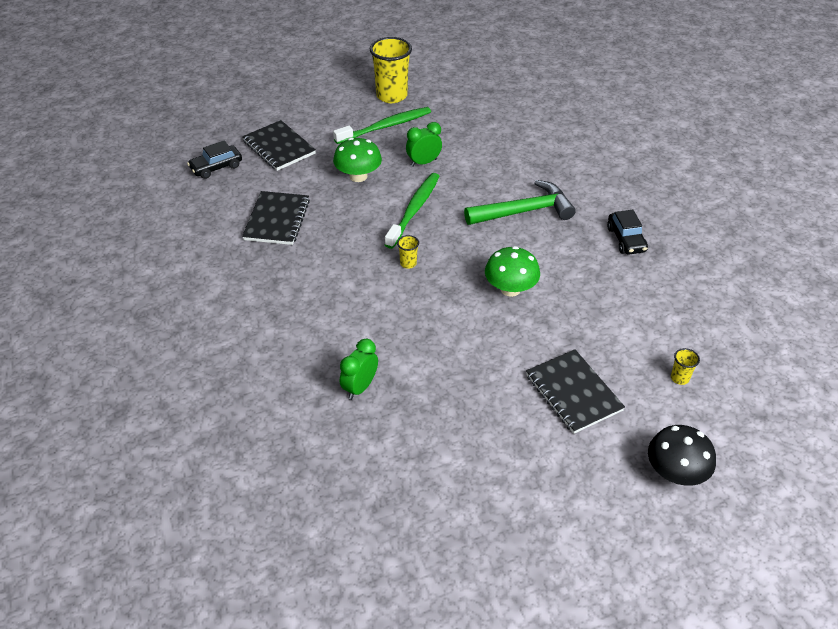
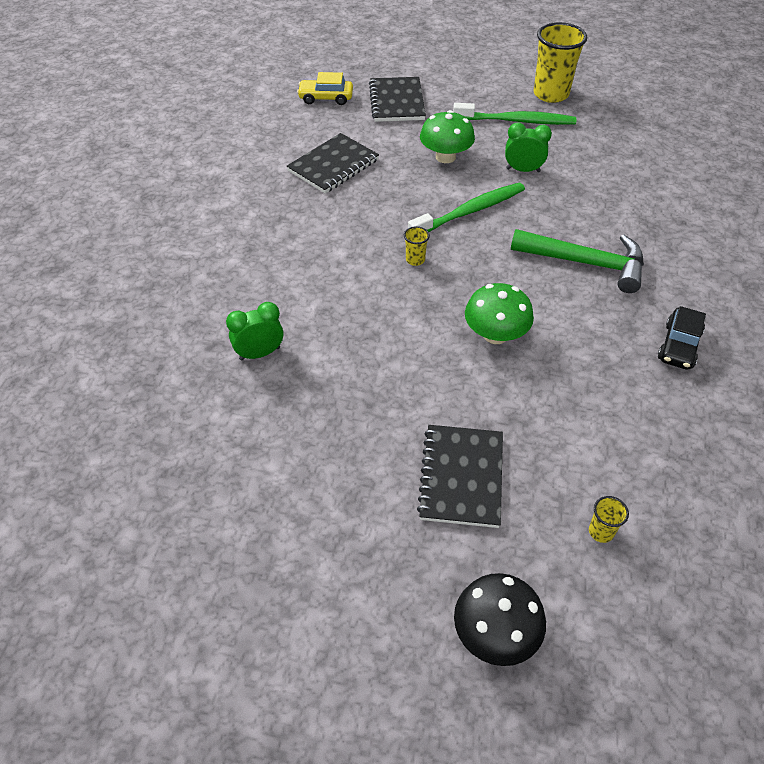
camera: 35 degrees right, 5 degrees up
black car [187,141,242,179] -> yellow car [297,72,353,105]

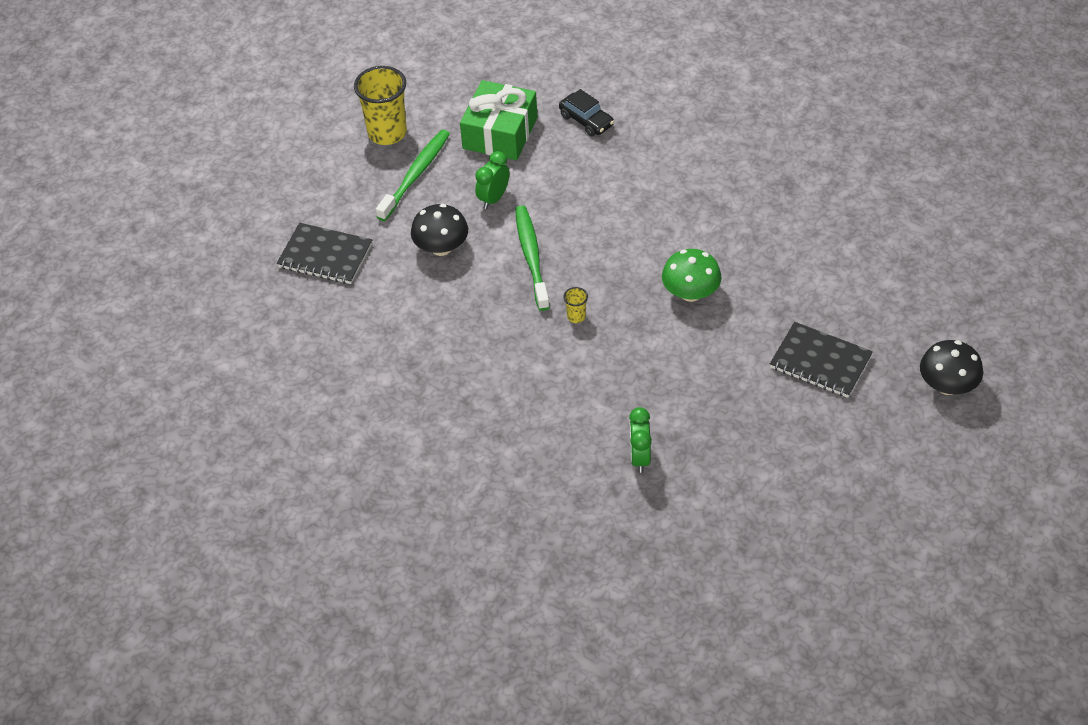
camera: 65 degrees left, 0 degrees up
black notebook [287,133,379,194] -> none
yellow car [297,72,353,105] -> none
green mushroom [420,110,475,163] -> black mushroom [411,204,468,256]
green hammer [511,229,644,293] -> none
yellow cup [589,496,629,543] -> none
black car [658,306,706,370] -> black car moved to [559,89,614,137]
none -> green gift [460,80,538,160]

